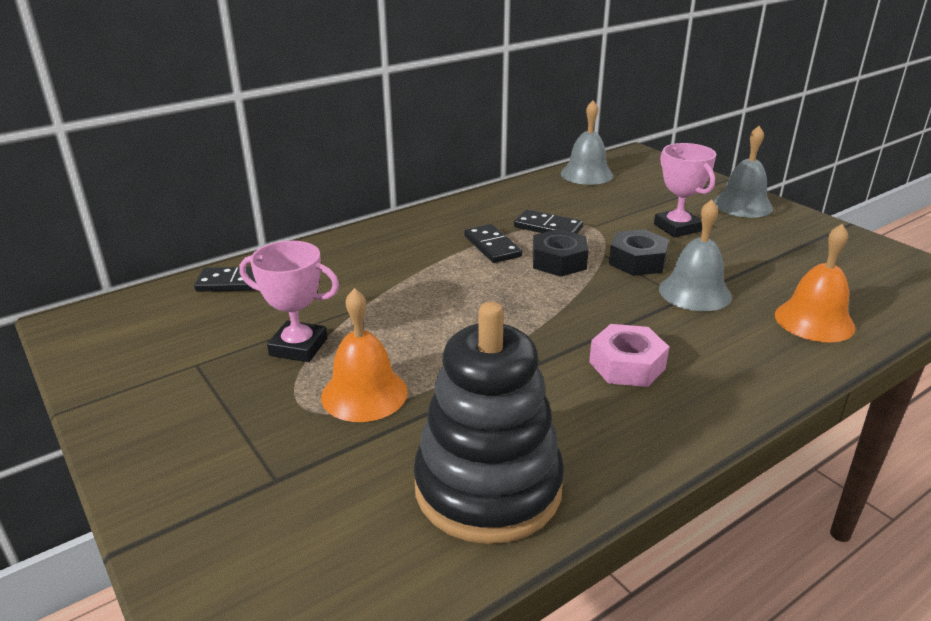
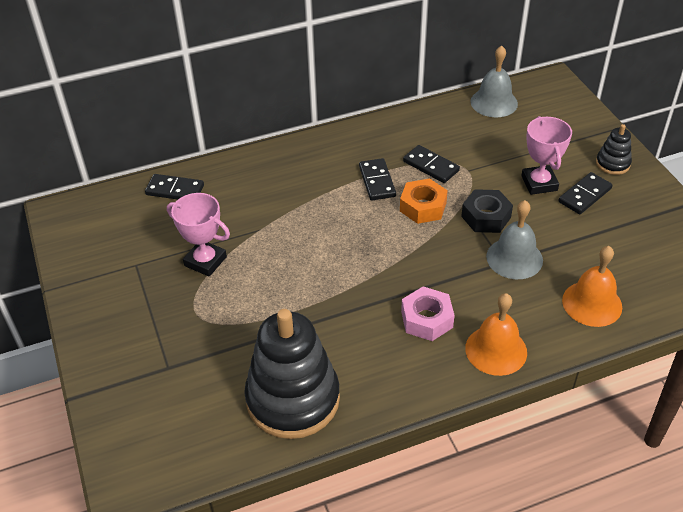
camera: 15 degrees right, 15 degrees up
orange bell [321,288,408,422] -> orange bell moved to [465,293,527,376]
black nut [532,229,589,277] -> orange nut [400,178,448,224]
grey bell [714,126,773,218] -> black stacking toy [596,124,632,175]
none -> black domino [558,172,613,214]

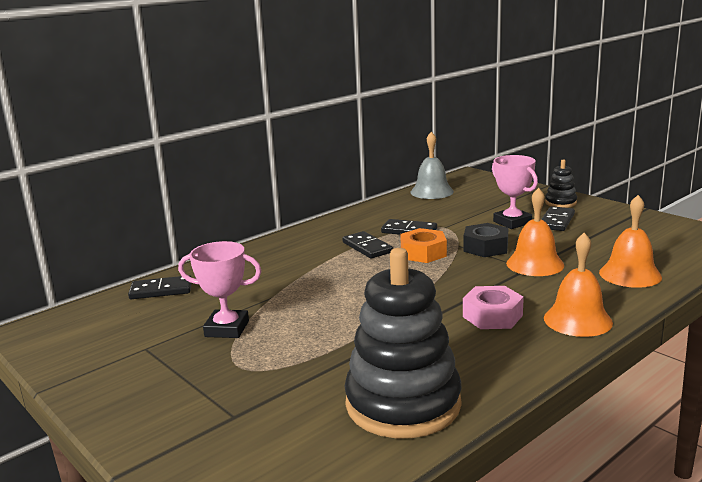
camera: 20 degrees left, 25 degrees down
grey bell [486,200,543,279] -> orange bell [506,188,564,276]

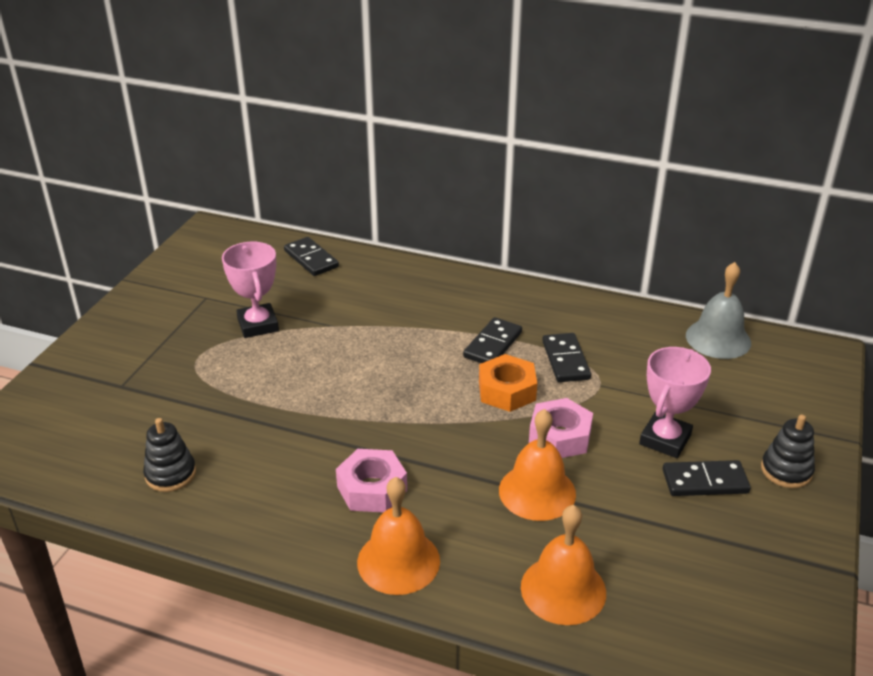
camera: 60 degrees right, 15 degrees up
black stacking toy [344,248,462,438] -> black stacking toy [143,418,196,492], size x0.45
black nut [464,223,508,257] -> pink nut [529,398,593,458]

